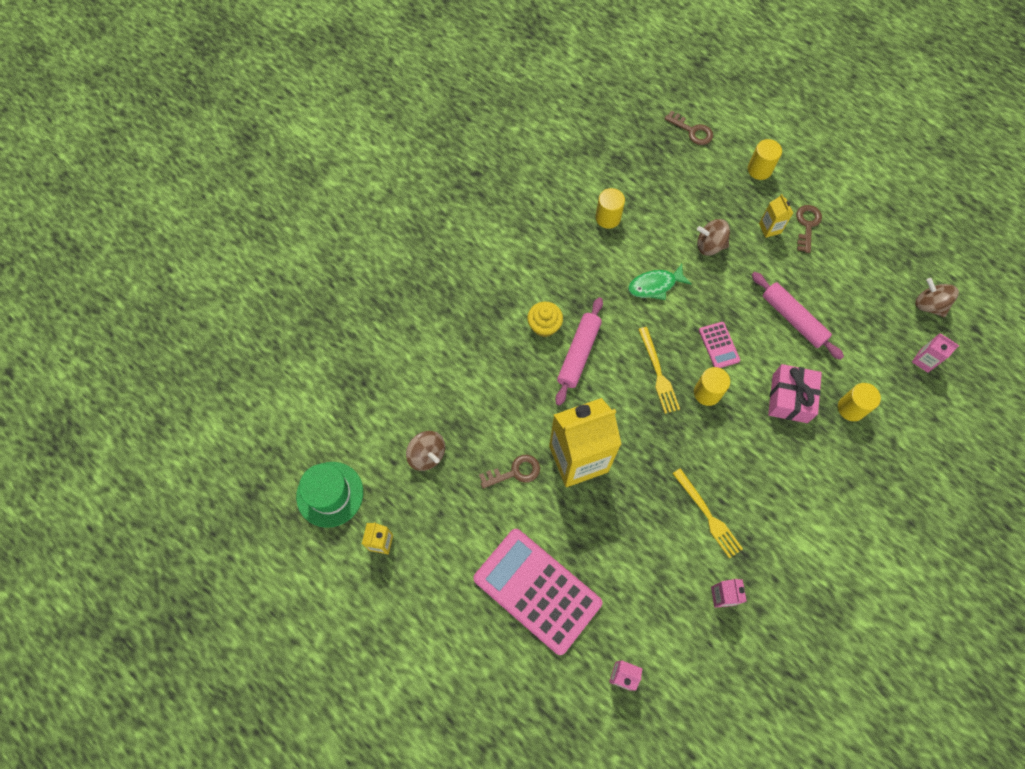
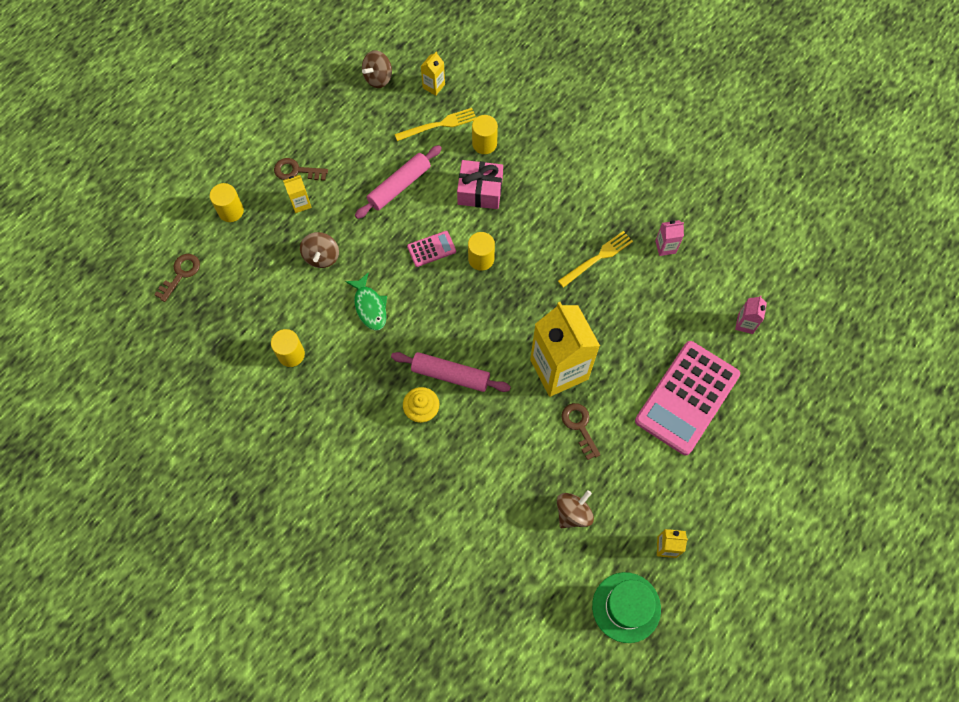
camera: 95 degrees left, 0 degrees up
yellow fork [638,327,680,414] -> yellow fork moved to [395,108,476,141]
pink carton [912,333,959,373] -> yellow carton [421,51,445,96]

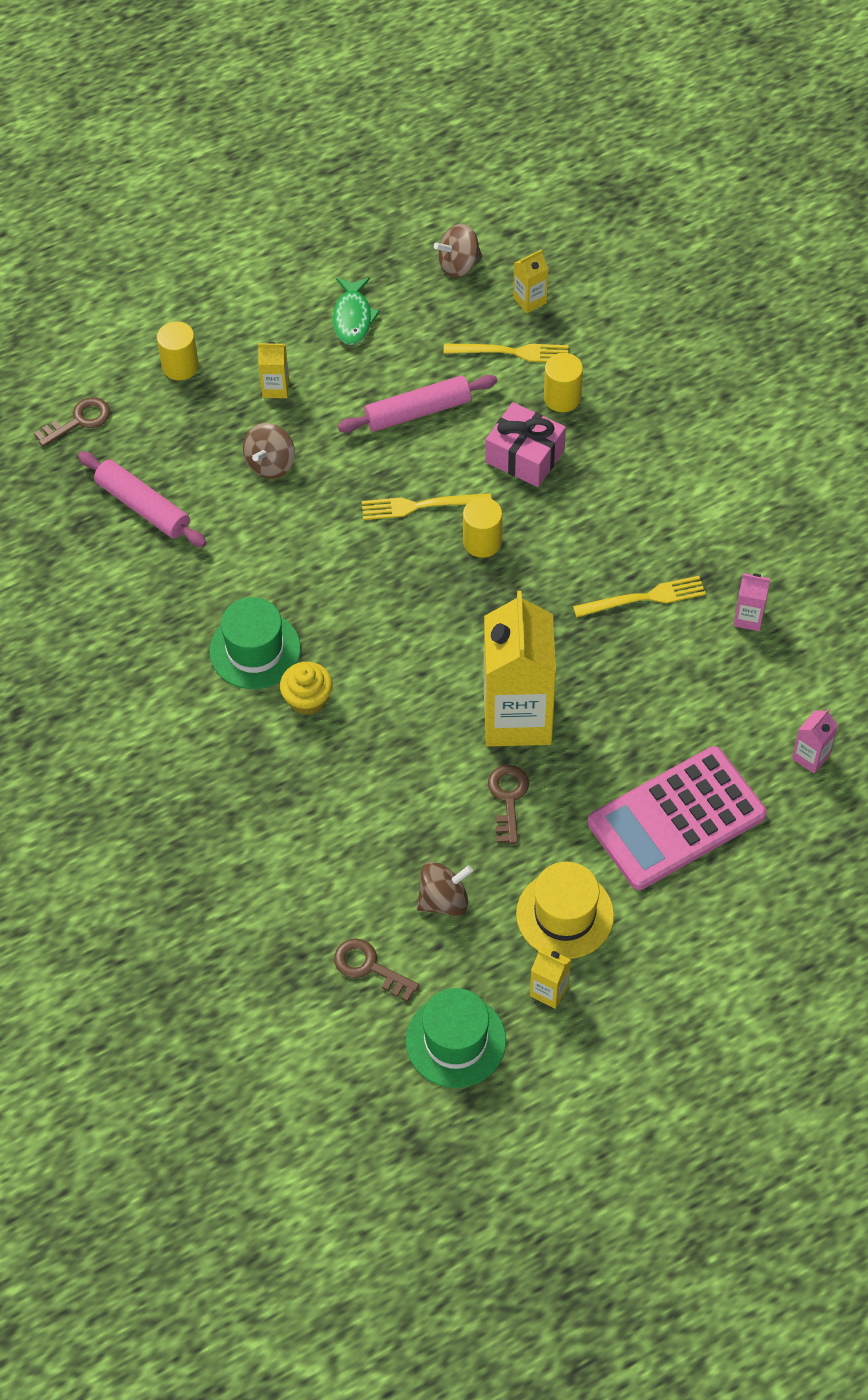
camera: 25 degrees right, 10 degrees down
yellow cylinder [271,329,305,367] -> none
brown key [274,158,328,181] -> brown key moved to [334,939,419,1002]
green fish [345,273,387,331] -> green fish moved to [333,278,380,345]
pink rolling pin [391,352,511,392] -> pink rolling pin moved to [78,451,207,547]
pink calculator [407,231,456,267] -> yellow fork [362,493,492,520]
none -> green hat [209,597,301,689]
none -> yellow hat [516,862,614,959]

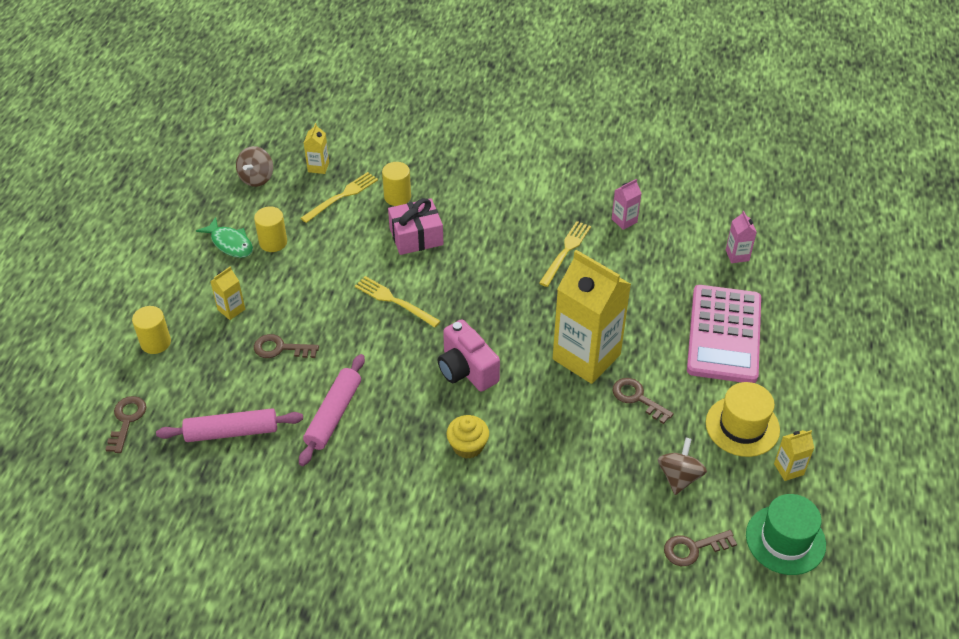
camera: 50 degrees left, 10 degrees down
green hat [209,597,301,689] -> none
brown spinning top [243,423,295,479] -> brown key [254,334,319,358]
pink rolling pin [338,375,498,432] -> pink rolling pin moved to [299,354,365,466]
yellow fork [362,493,492,520] -> yellow fork turned 90 degrees clockwise [355,276,441,328]
yellow cylinder [463,497,502,558] -> yellow cylinder moved to [254,207,287,252]
none -> pink camera [437,319,500,392]

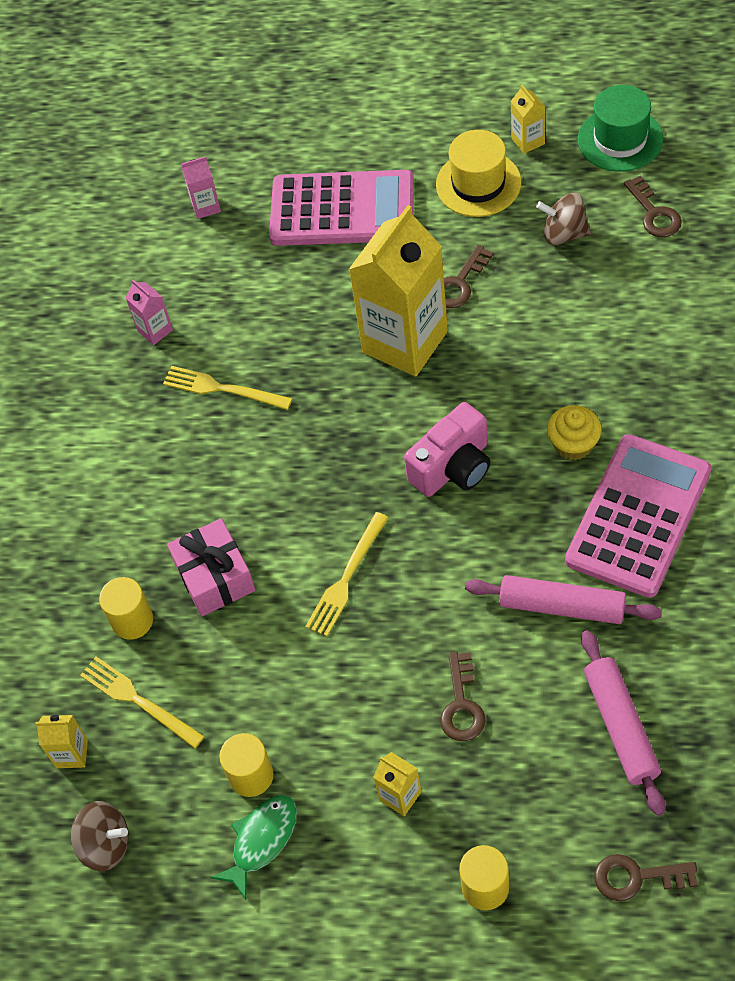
camera: 90 degrees left, 10 degrees up
none -> pink calculator [565,434,711,598]

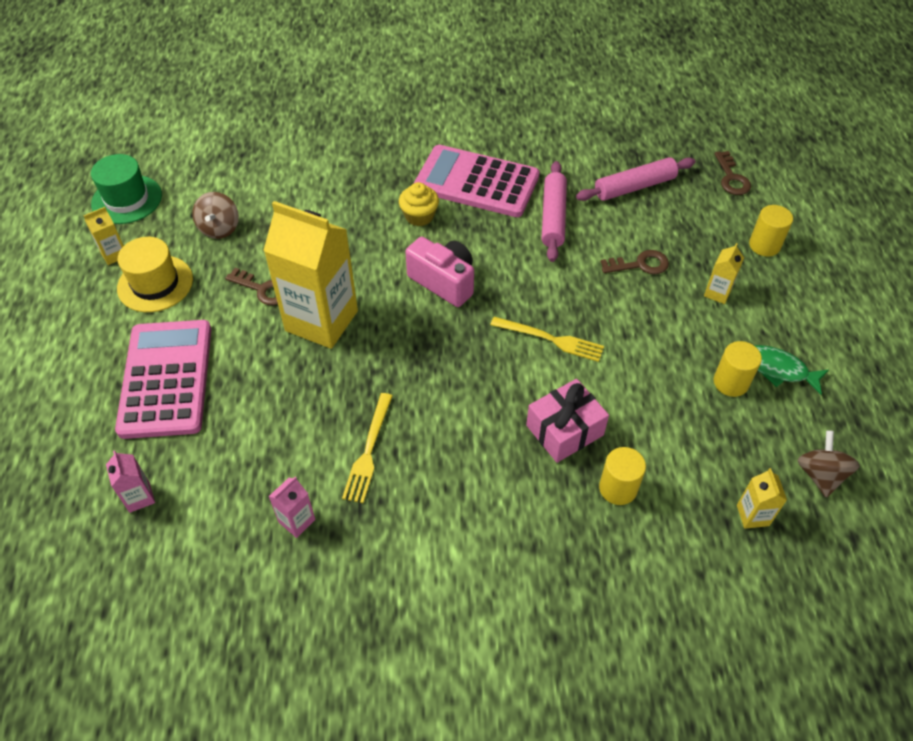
camera: 105 degrees left, 5 degrees down
yellow fork [80,657,205,748] -> none
brown key [624,176,682,237] -> none

